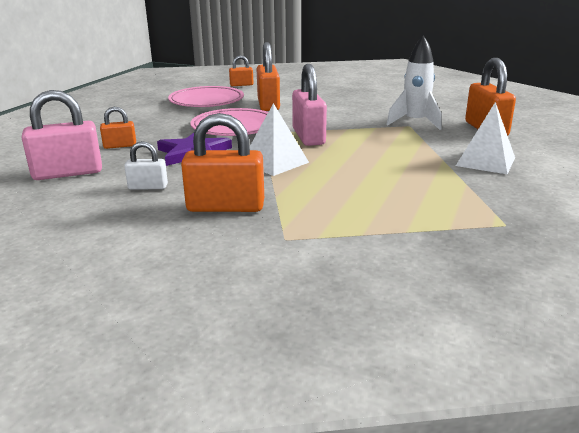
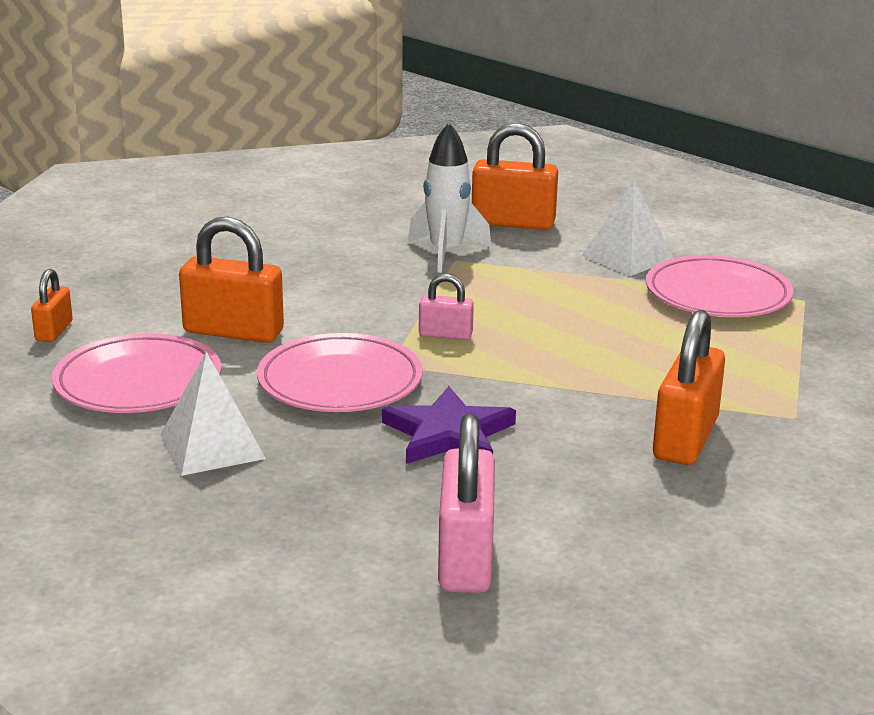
camera: 70 degrees left, 0 degrees up
orange padlock [100,107,136,149] -> none
white padlock [124,141,168,190] -> none
white pyramid [250,103,309,176] -> white pyramid moved to [160,351,266,476]
pink padlock [292,64,327,146] -> pink padlock [419,274,474,340], size x0.54
none -> pink plate [646,255,794,317]

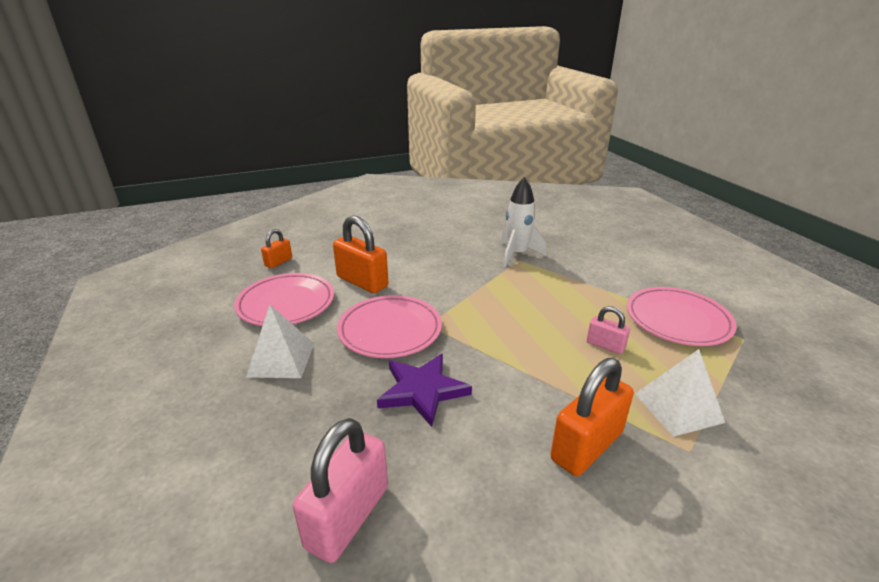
camera: 25 degrees right, 5 degrees up
pink padlock [419,274,474,340] -> pink padlock moved to [587,306,630,354]
orange padlock [472,123,558,230] -> none
white pyramid [582,180,674,276] -> white pyramid moved to [635,349,725,437]

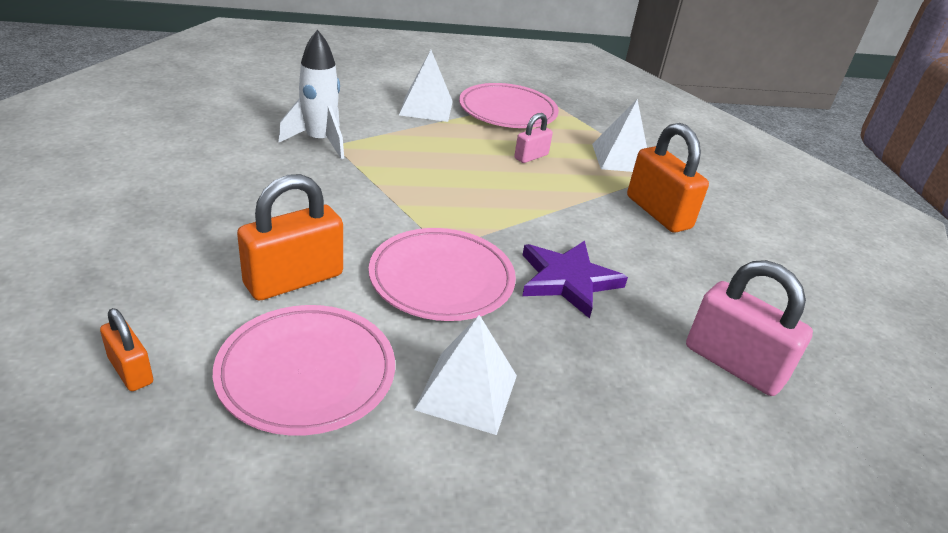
camera: 80 degrees left, 5 degrees up
none -> white pyramid [399,50,453,122]

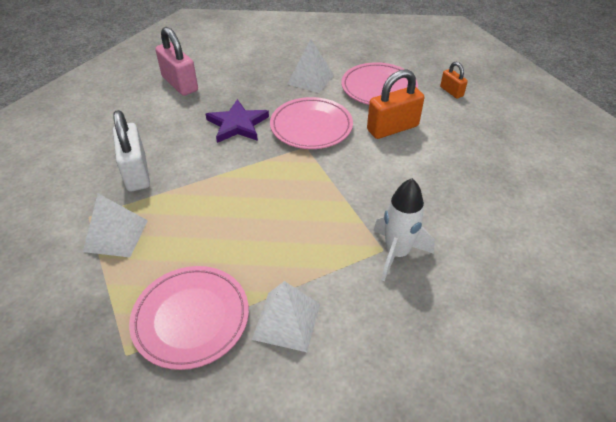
camera: 165 degrees left, 10 degrees up
pink padlock [514,113,553,163] -> none
orange padlock [627,123,709,233] -> white padlock [113,110,150,191]

